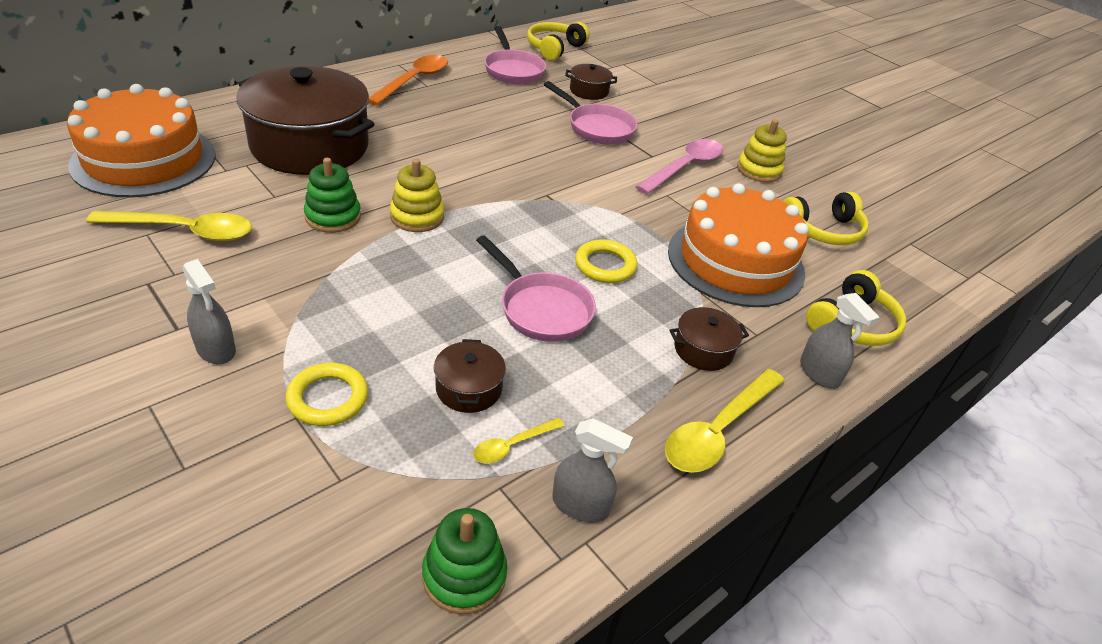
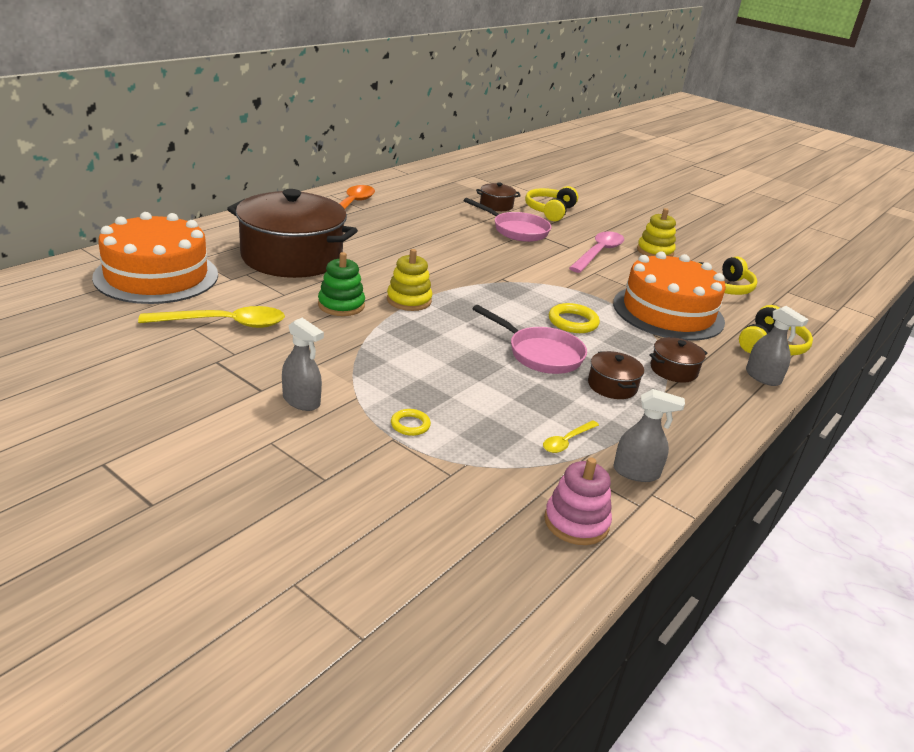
camera: 10 degrees left, 10 degrees down
yellow ring [286,363,368,426] -> yellow ring [391,409,431,436], size x0.61
green stacking toy [422,508,507,614] -> pink stacking toy [544,457,612,545]
brown pot [434,339,506,413] -> brown pot moved to [588,351,644,399]
pink pan [484,26,546,85] -> none
yellow headphones [527,22,590,61] -> yellow headphones moved to [525,186,578,221]
yellow spoon [665,369,785,473] -> none

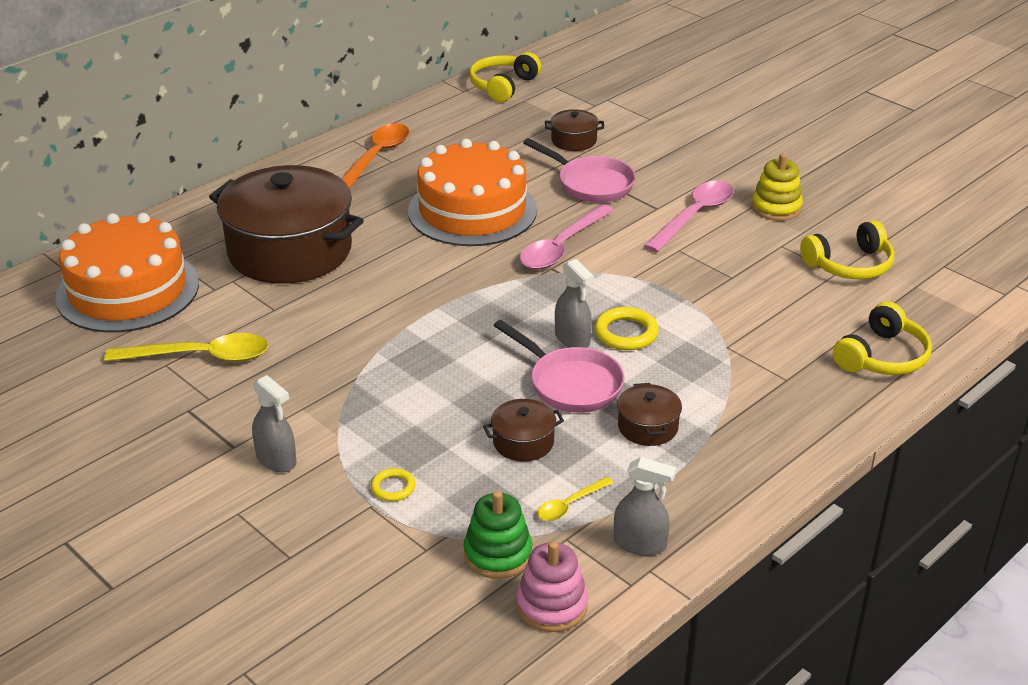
camera: 10 degrees right, 5 degrees up
green stacking toy [318,252,365,316] -> green stacking toy moved to [464,491,532,579]
yellow stacking toy [387,249,432,311] -> none
yellow headphones [525,186,578,221] -> yellow headphones moved to [469,52,541,103]
orange cake [613,252,726,341] -> orange cake moved to [408,139,537,246]
brown pot [649,337,708,383] -> brown pot moved to [483,399,564,462]
grey spray bottle [746,306,809,386] -> grey spray bottle moved to [555,259,594,348]
none -> pink spoon [520,204,614,269]

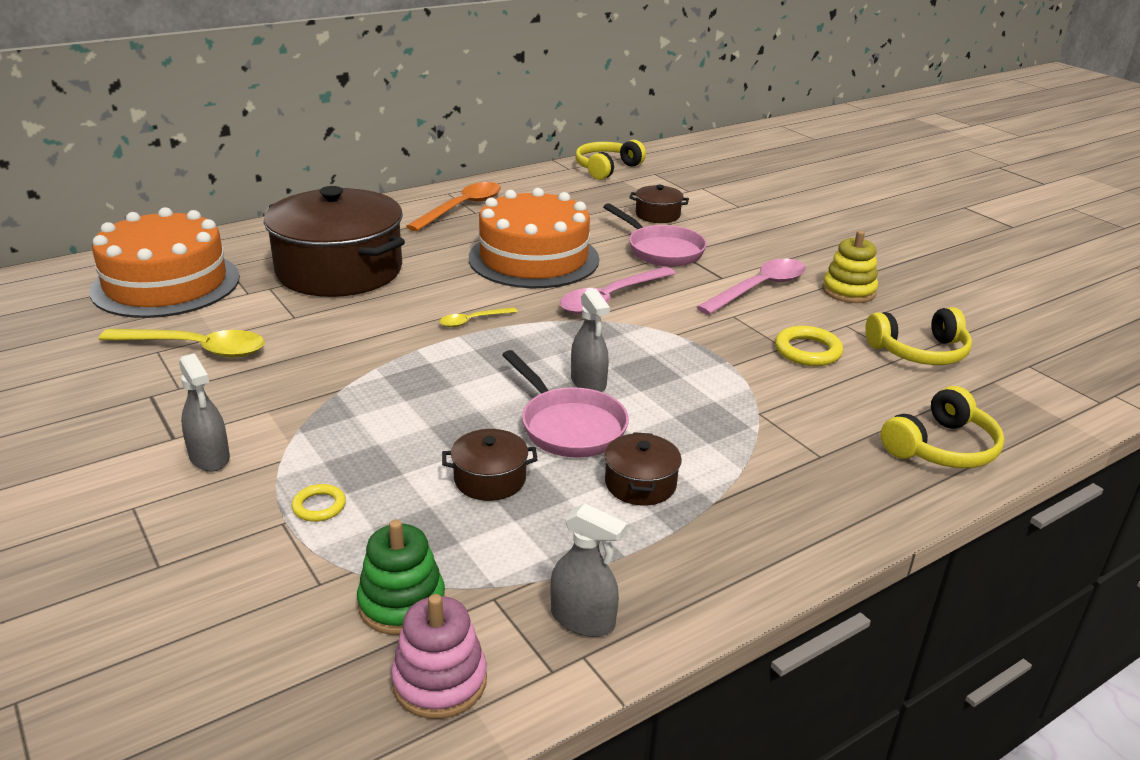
camera: 10 degrees right, 5 degrees down
yellow spoon [537,477,614,521] -> yellow spoon moved to [439,307,517,327]
yellow ring [594,307,659,350] -> yellow ring moved to [775,326,843,366]

